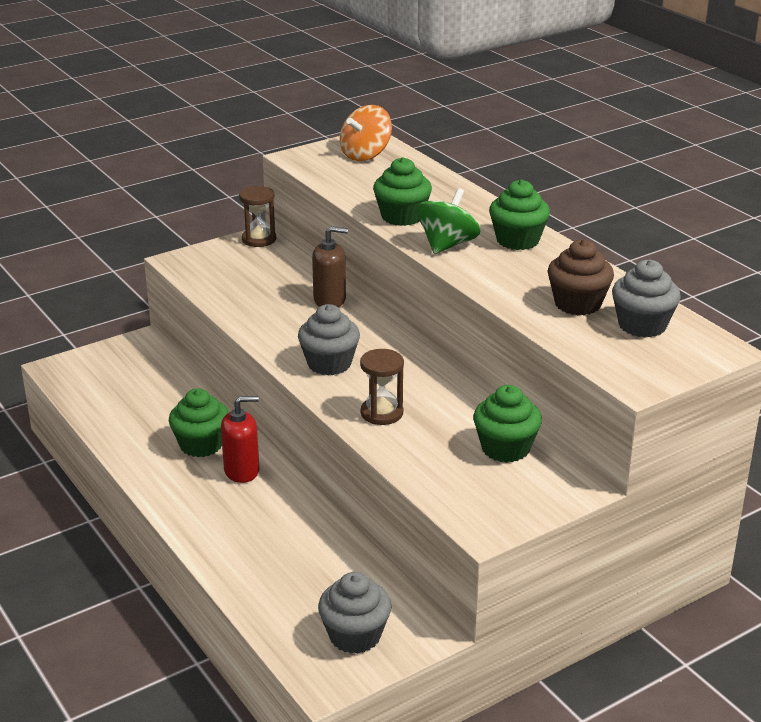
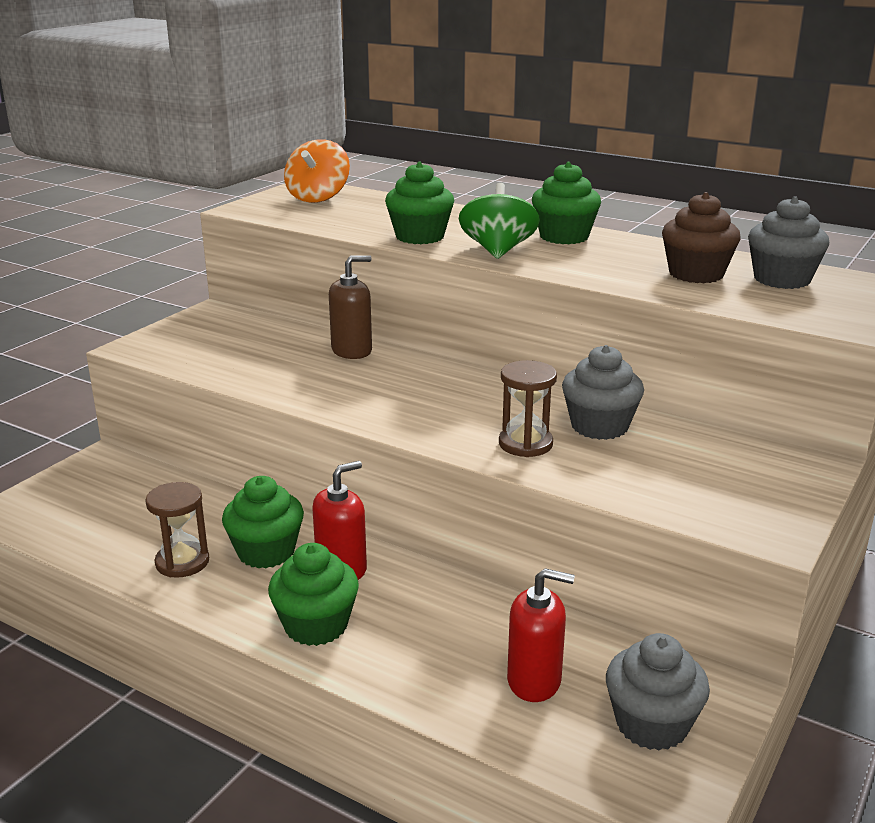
camera: 25 degrees left, 5 degrees down
brown hourglass [239,186,276,247] -> brown hourglass moved to [145,482,209,578]
grey cupcake [298,304,360,375] -> grey cupcake moved to [562,345,644,440]
green cupcake [473,385,542,463] -> green cupcake moved to [268,543,359,646]
none -> red soap dispenser [507,568,575,702]

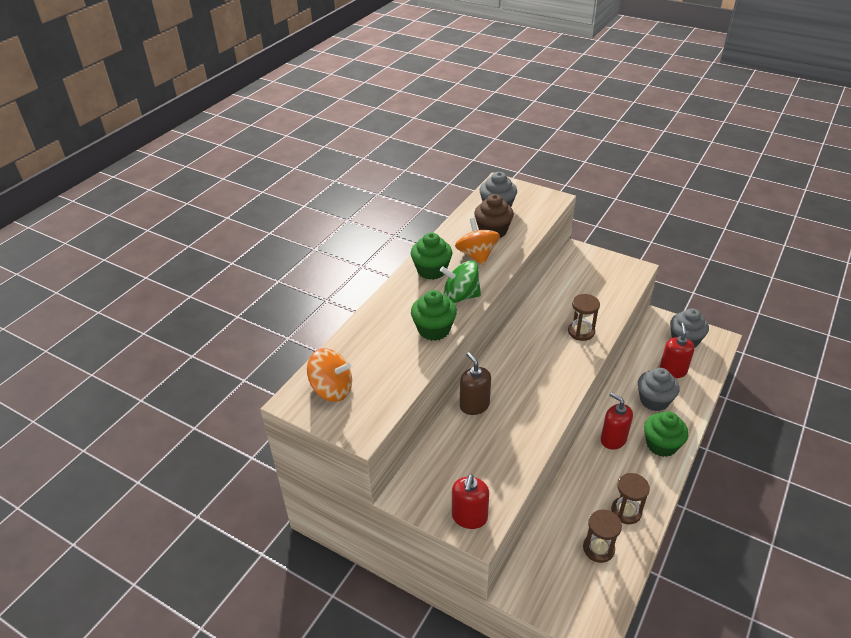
camera: 90 degrees left, 15 degrees up
green cupcake [222,476,304,568] -> none
grey cupcake [562,345,644,440] -> grey cupcake moved to [638,368,679,411]
none -> red soap dispenser [452,474,489,529]
none -> orange spinning top [455,218,500,265]
none -> brown hourglass [583,510,622,563]

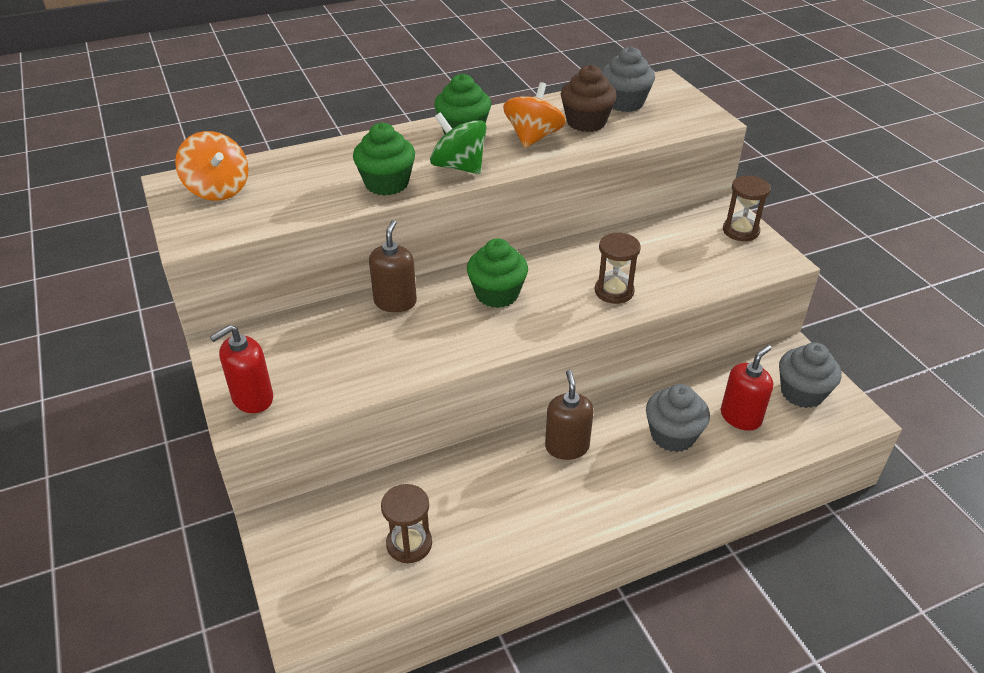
camera: 35 degrees right, 0 degrees up
red soap dispenser [601,392,633,450] -> brown soap dispenser [545,370,594,460]
brown hourglass [611,473,650,524] -> brown hourglass moved to [723,176,771,241]
green cupcake [644,411,688,457] -> green cupcake moved to [467,238,528,308]

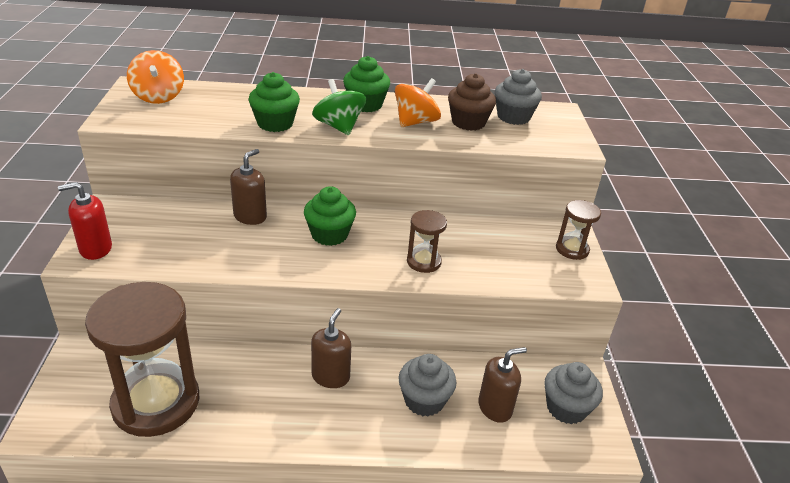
camera: 20 degrees right, 5 degrees down
brown hourglass [381,484,432,563] -> brown hourglass [85,282,200,437], size x2.18
red soap dispenser [721,345,773,431] -> brown soap dispenser [478,347,527,423]

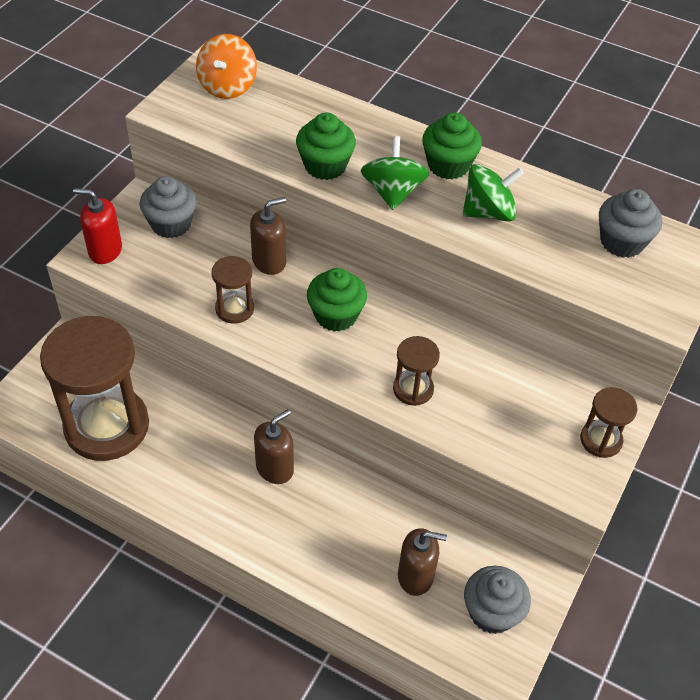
camera: 30 degrees right, 15 degrees up
orange spinning top [395,78,441,127] -> green spinning top [463,164,524,222]
grey cupcake [398,354,457,416] -> grey cupcake moved to [140,176,197,238]
brown cupcake [448,73,496,131] -> none
none -> brown hourglass [212,256,254,324]

